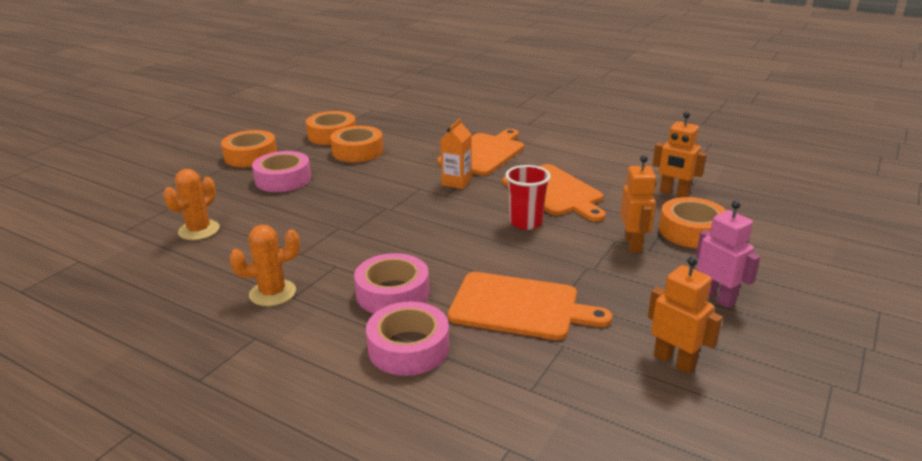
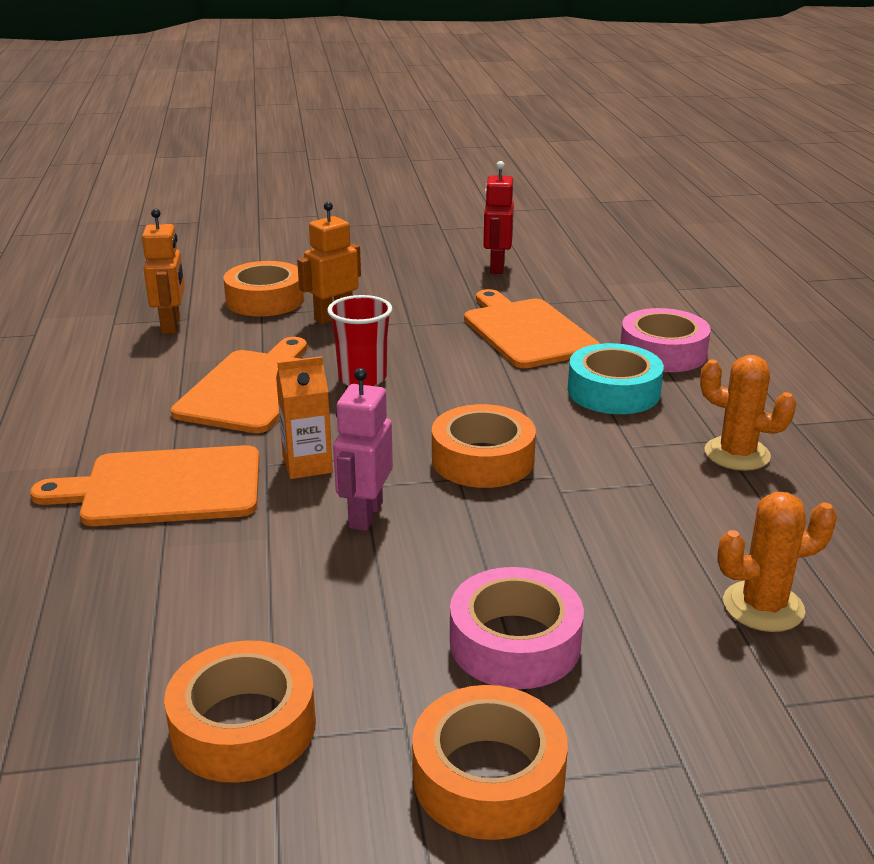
camera: 130 degrees left, 0 degrees up
orange tape [330,126,383,162] -> orange tape moved to [432,404,536,488]
pink tape [354,253,429,314] -> turquoise tape [568,343,664,414]
orange robot [648,256,723,374] -> red robot [483,161,514,274]
pink robot [696,201,760,308] -> pink robot moved to [333,368,393,531]

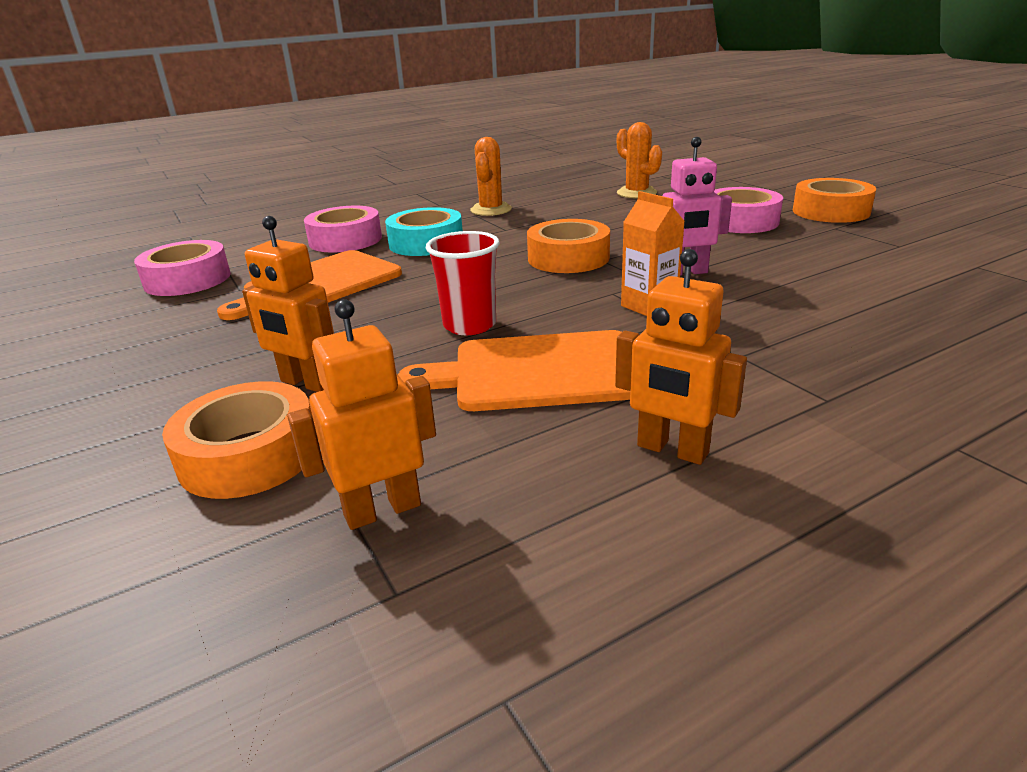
camera: 110 degrees left, 0 degrees up
orange cutting board [30,445,259,526] -> none
orange tape [164,640,316,783] -> none
red robot [483,161,514,274] -> none
none -> pink tape [134,240,230,296]
none -> orange robot [615,249,747,465]

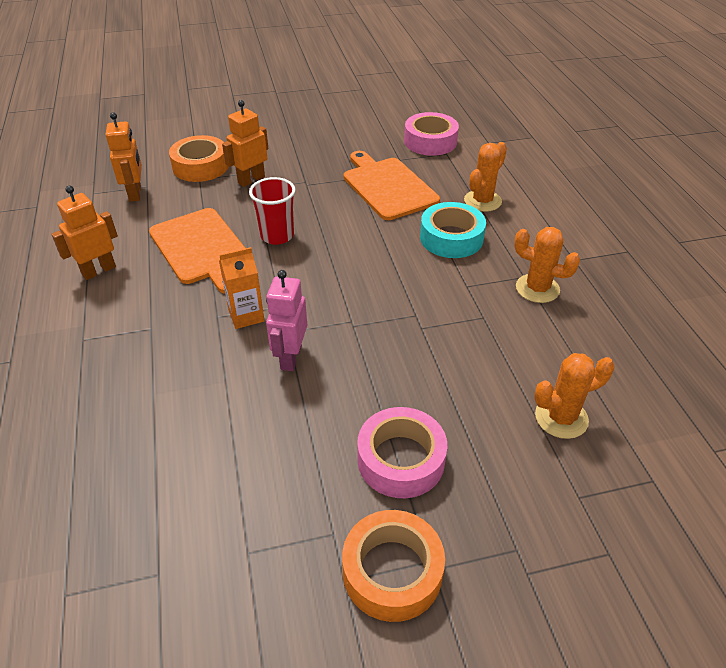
camera: 105 degrees right, 15 degrees up
pink tape [304,206,382,253] -> orange cactus [464,142,507,212]
orange cutting board [398,330,630,411] -> orange cutting board turned 135 degrees clockwise [149,208,245,294]
orange tape [527,219,610,273] -> none

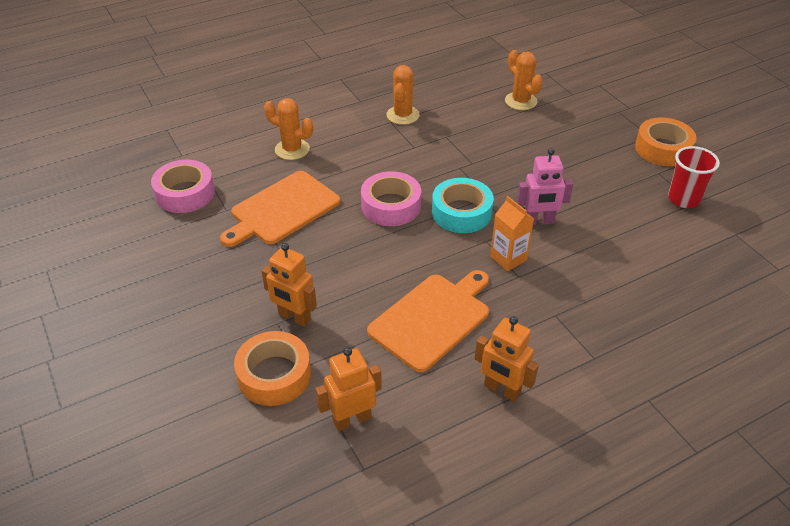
camera: 105 degrees left, 0 degrees up
red cup [249,177,296,245] -> red cup moved to [668,146,720,208]
pink tape [357,407,448,498] -> pink tape moved to [361,171,421,226]
turquoise tape [420,202,486,258] -> turquoise tape moved to [432,178,494,233]

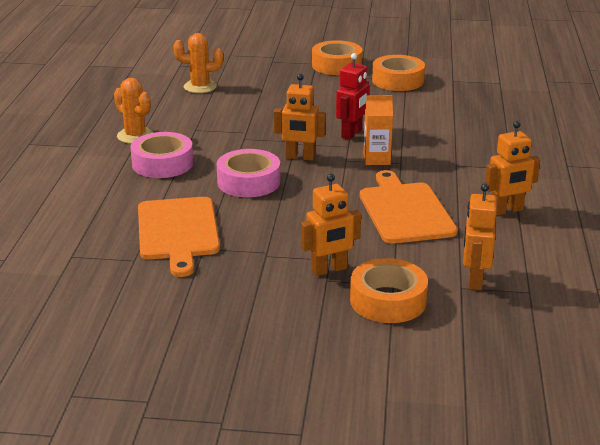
camera: 55 degrees left, 15 degrees down
pink tape [151,160,215,213] -> pink tape moved to [130,132,193,178]
orange cactus [264,98,313,160] -> none
turquoise tape [432,178,494,233] -> orange robot [274,74,326,161]
pink robot [517,148,573,225] -> red robot [336,53,369,140]
red cup [668,146,720,208] -> orange tape [372,55,425,91]

